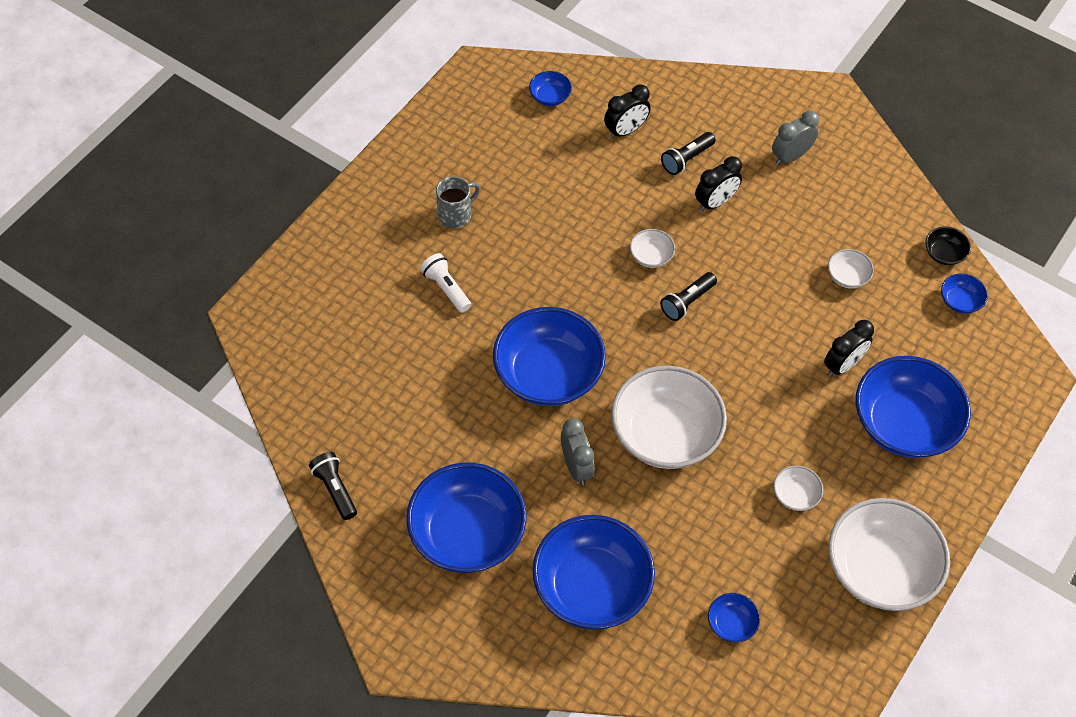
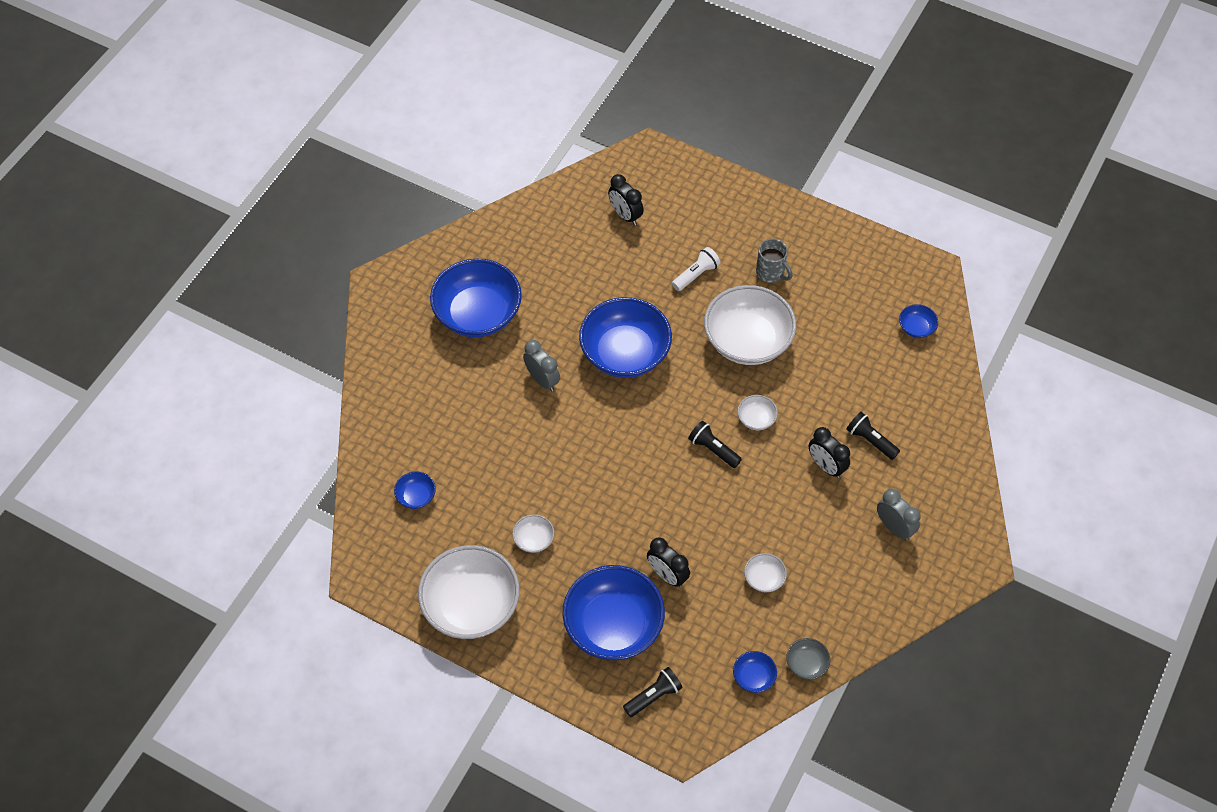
camera: 85 degrees right, 0 degrees up
black flashlight [309,452,357,520] -> black flashlight moved to [623,667,683,717]
blue bowl [532,515,655,630] -> none
grey clock [561,418,594,485] -> grey clock turned 105 degrees counterclockwise [523,340,560,391]
black clock [604,84,651,139] -> black clock moved to [608,174,644,225]
white bowl [611,366,727,469] -> white bowl moved to [704,285,796,365]
black bowl [925,226,971,265] -> grey bowl [786,638,830,680]

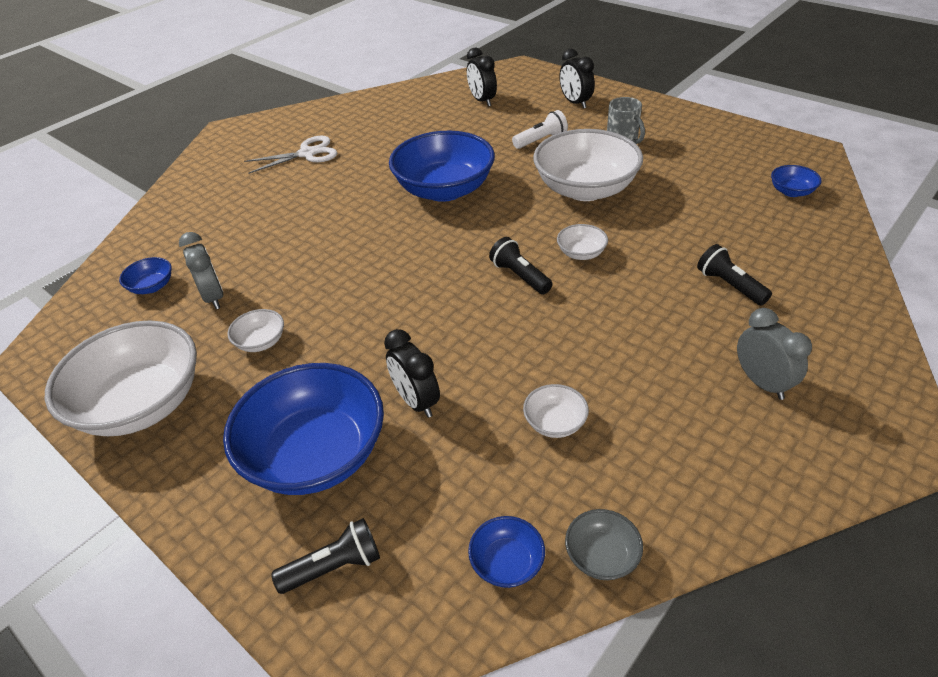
camera: 15 degrees right, 15 degrees down
blue bowl [430,259,522,337] -> white scissors [244,136,337,174]
grey clock [523,340,560,391] -> grey clock moved to [179,232,223,309]
black clock [809,427,850,478] -> black clock moved to [559,49,595,109]

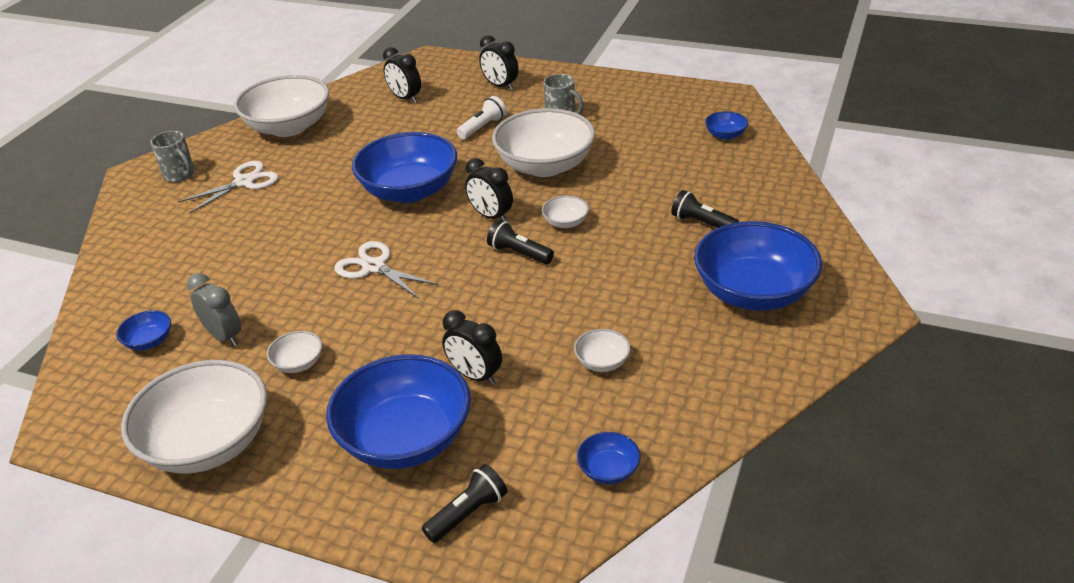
camera: 20 degrees left, 5 degrees down
grey bowl [565,509,643,580] -> none
grey clock [737,308,812,400] -> blue bowl [694,221,822,311]
none -> grey mug [151,131,195,182]
none -> white bowl [234,75,329,137]
none -> white scissors [334,241,439,299]
none -> black clock [465,158,513,222]

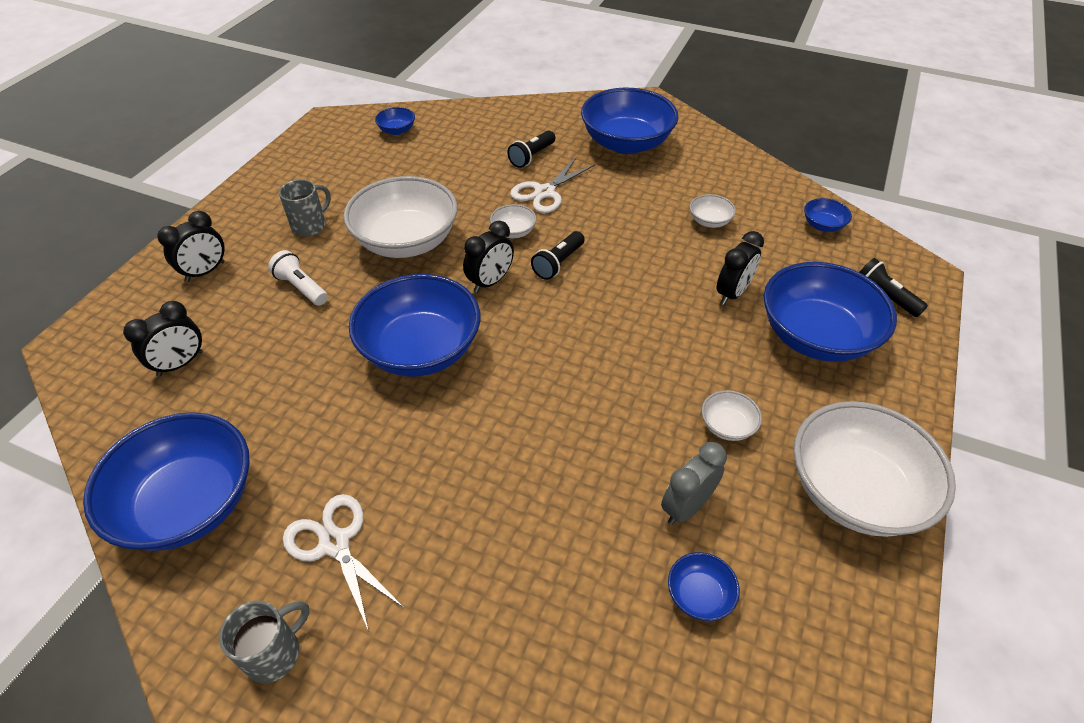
camera: 90 degrees left, 10 degrees up
white bowl [234,75,329,137] -> blue bowl [83,412,250,551]
white scissors [334,241,439,299] -> white scissors moved to [510,158,595,213]

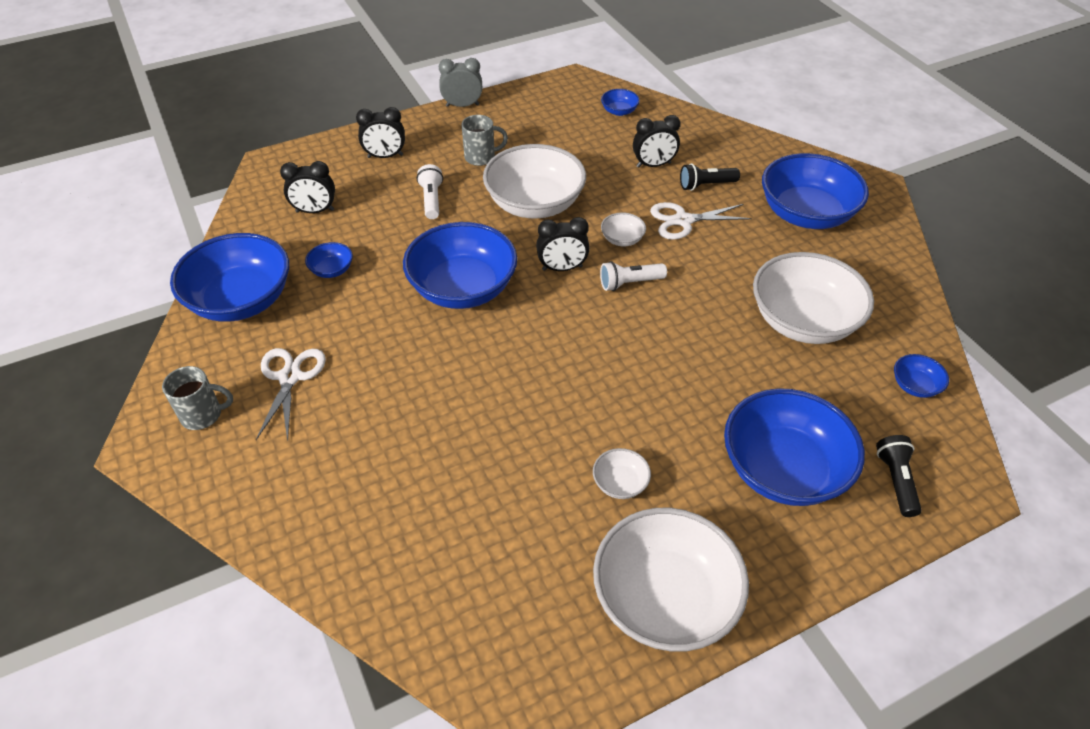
camera: 40 degrees right, 0 degrees up
black flashlight [531,231,585,280] -> white flashlight [600,261,667,291]
grey clock [661,442,727,525] -> grey clock moved to [439,58,482,107]
blue bowl [668,552,740,621] -> blue bowl moved to [305,242,353,278]
white bowl [690,194,736,228] -> white bowl [753,252,874,344], size x2.34
black clock [717,231,764,305] -> black clock moved to [633,115,681,168]

